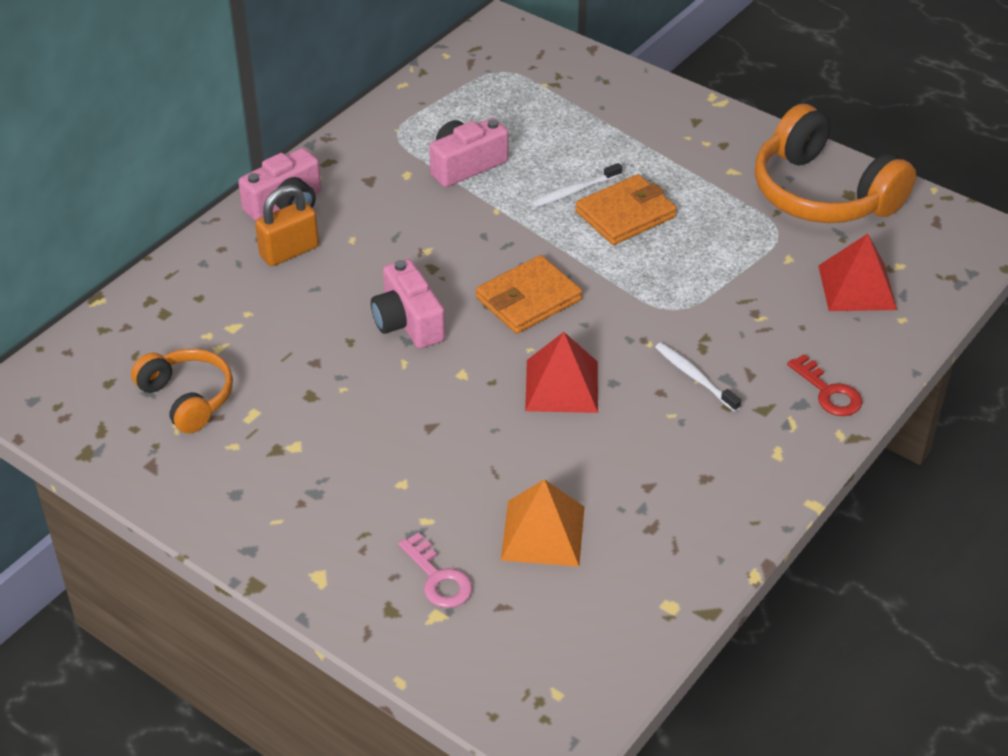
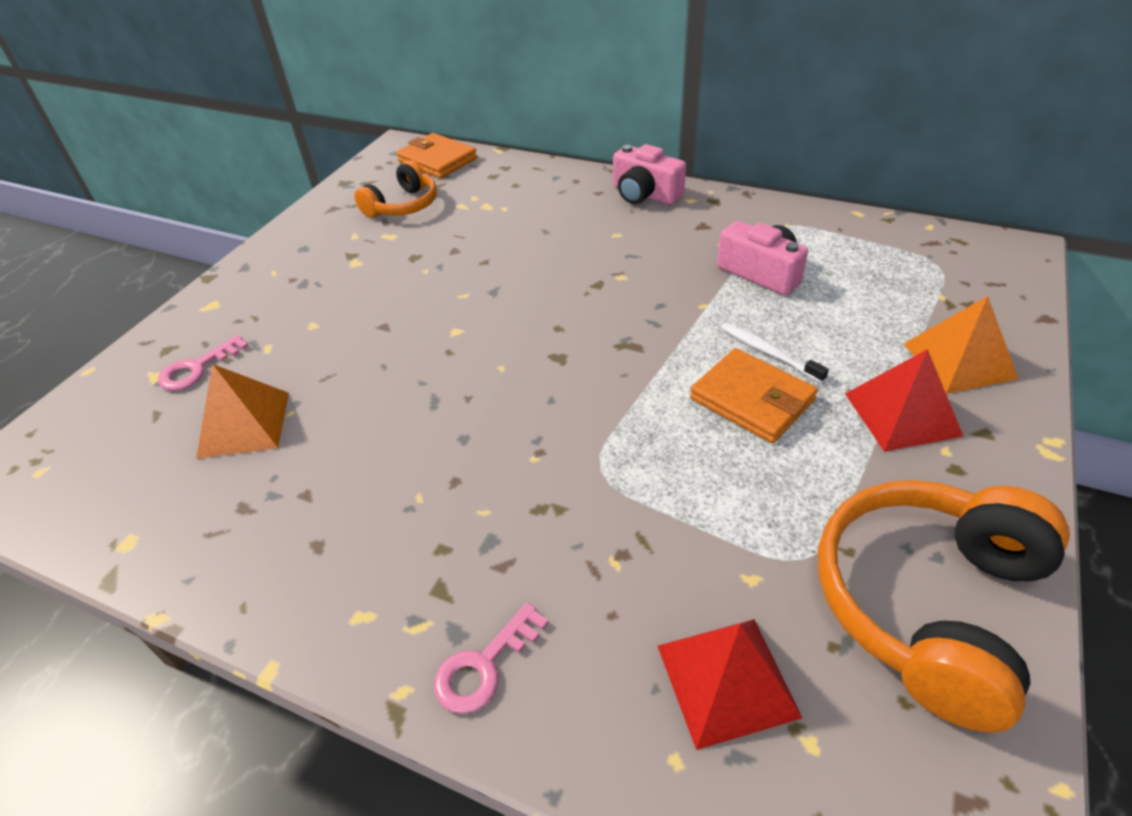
camera: 80 degrees right, 0 degrees up
orange padlock [255,185,319,266] -> none
pink camera [371,259,445,349] -> none
orange wallet [476,255,582,334] -> orange wallet moved to [396,133,477,179]
red pyramid [525,332,598,413] -> red pyramid moved to [845,349,963,452]
white toothbrush [655,343,741,412] -> none
red key [787,354,862,416] -> pink key [434,602,549,714]
none -> orange pyramid [904,296,1018,394]

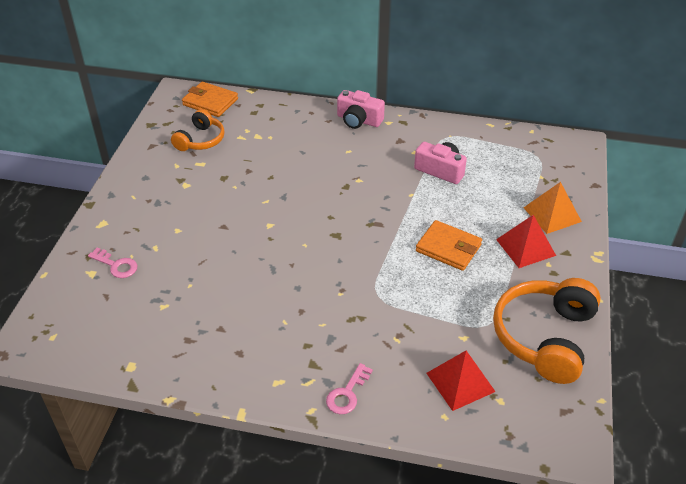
camera: 15 degrees left, 0 degrees up
pink key [158,335,248,391] -> pink key turned 90 degrees counterclockwise [88,247,138,278]
orange pyramid [196,364,289,459] -> none
white toothbrush [721,323,829,383] -> none

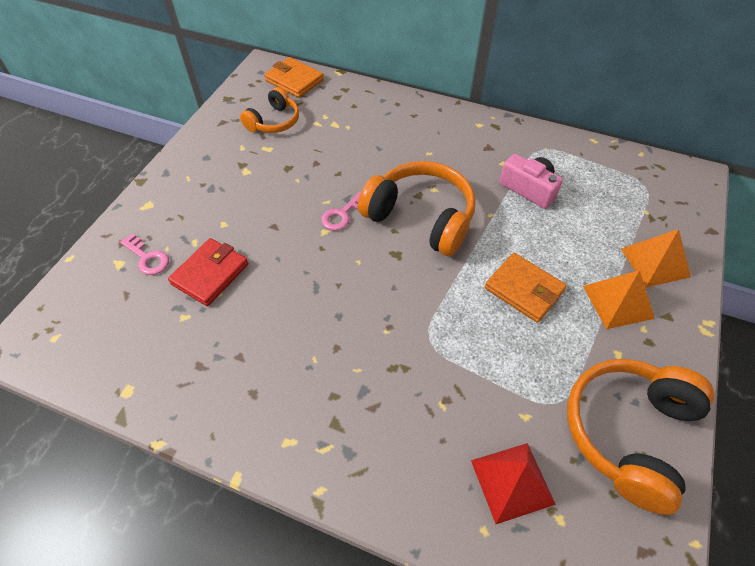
camera: 10 degrees right, 10 degrees up
pink key [326,363,373,414] -> pink key moved to [321,191,361,231]
pink camera [337,90,385,129] -> none
red pyramid [496,215,556,268] -> orange pyramid [583,270,655,329]
none -> red wallet [168,238,249,306]
none -> orange headphones [358,161,476,256]

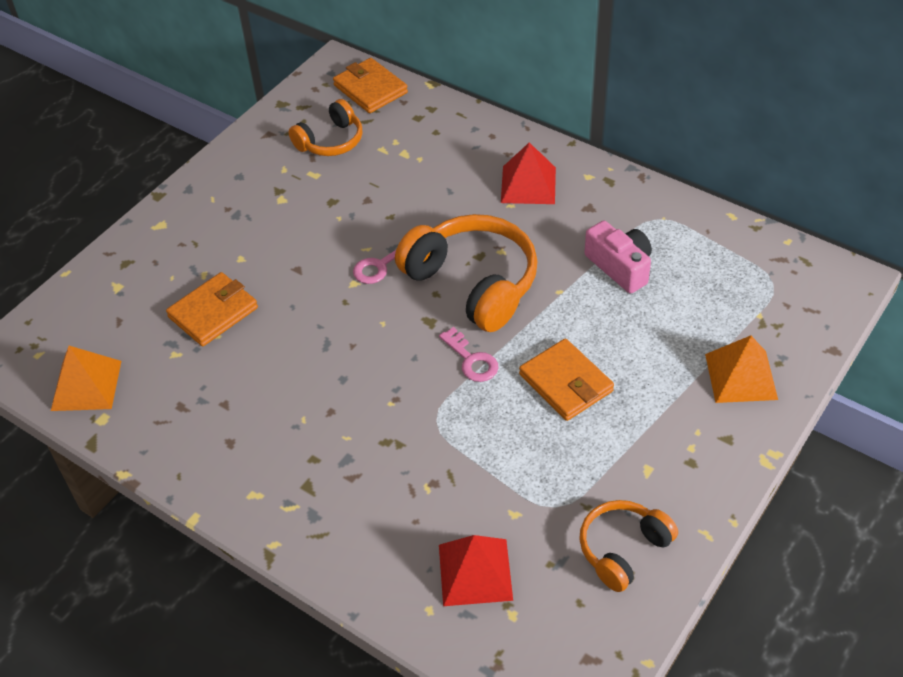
camera: 15 degrees right, 5 degrees down
pink key [120,234,169,275] -> pink key moved to [439,327,498,382]
red wallet [168,238,249,306] -> orange wallet [166,272,258,347]
orange headphones [567,359,715,515] -> orange headphones [579,500,678,592], size x0.58
orange pyramid [583,270,655,329] -> orange pyramid moved to [51,346,121,411]
none -> red pyramid [501,142,556,204]

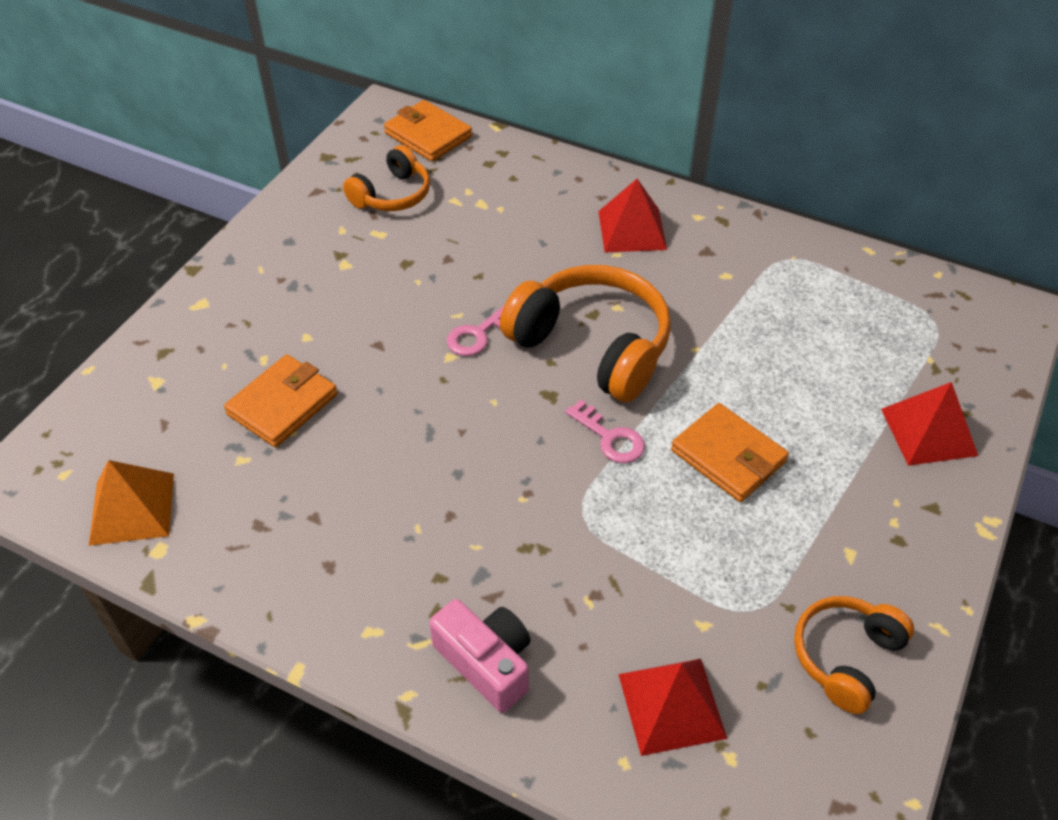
camera: 10 degrees left, 0 degrees up
pink camera [584,221,652,293] -> pink camera moved to [429,599,531,713]
orange pyramid [705,335,778,403] -> red pyramid [881,382,978,466]

